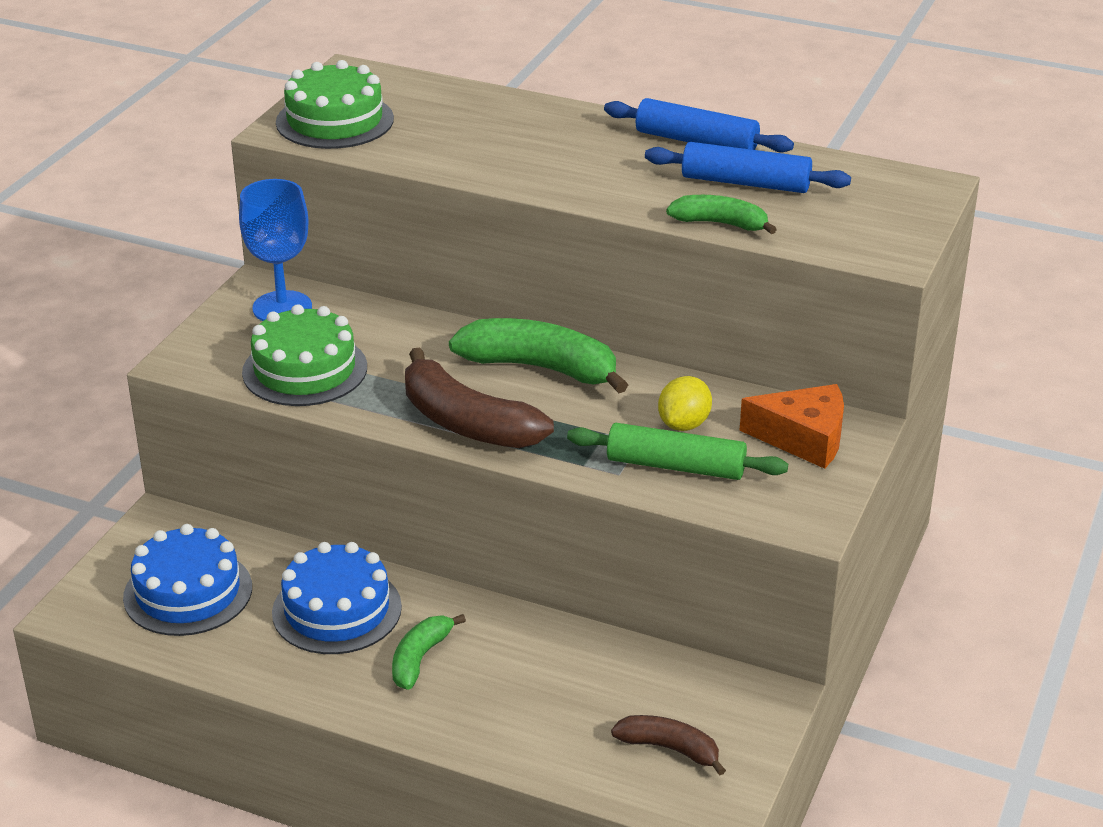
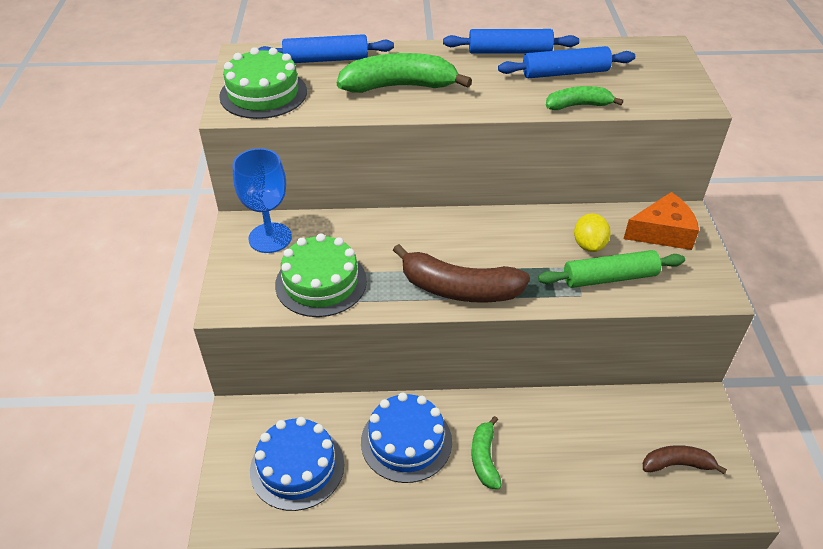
camera: 25 degrees left, 10 degrees up
green banana [449,318,628,393] -> green banana moved to [337,53,472,93]
none -> blue rolling pin [258,34,394,63]

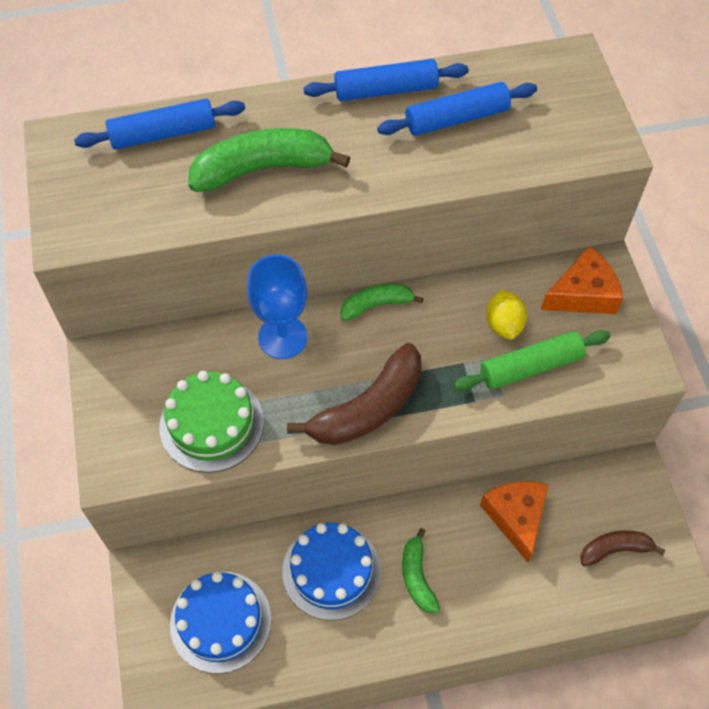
camera: 10 degrees left, 15 degrees up
green cake [219,47,307,119] -> none
blue goblet [233,148,292,253] -> blue goblet moved to [247,255,308,359]
brown banana [393,244,530,303] -> brown banana turned 45 degrees counterclockwise [287,343,422,445]
green banana [546,86,623,110] -> green banana moved to [340,284,424,321]
none -> orange cheese [480,481,548,562]

